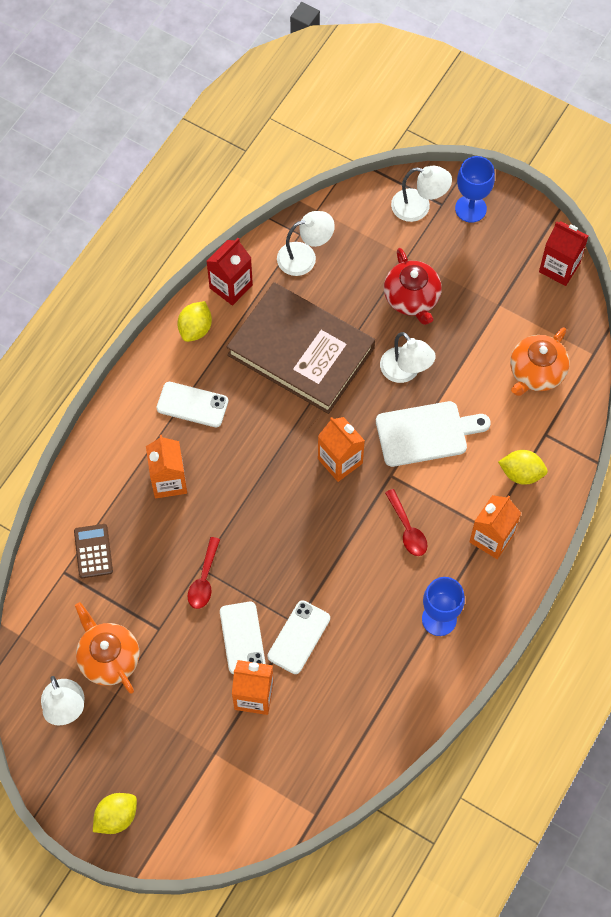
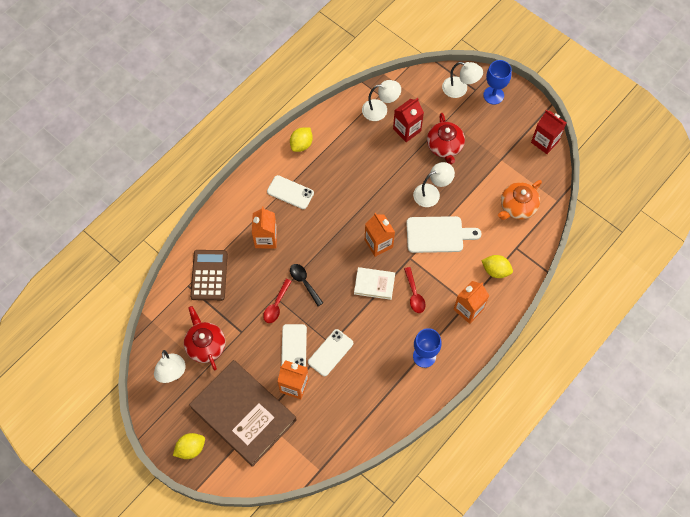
camera: 10 degrees right, 0 degrees up
brown calculator [74,524,113,578] -> brown calculator [190,250,228,301], size x1.54
orange teapot [75,602,139,694] -> red teapot [184,306,225,370]
red carton [207,238,253,306] -> red carton moved to [393,98,424,142]
brown book [227,282,375,414] -> brown book moved to [189,360,297,467]
white lamp [380,332,436,383] -> white lamp turned 90 degrees counterclockwise [413,162,455,207]
none -> black spoon [290,264,323,306]
none -> white book [354,267,395,300]

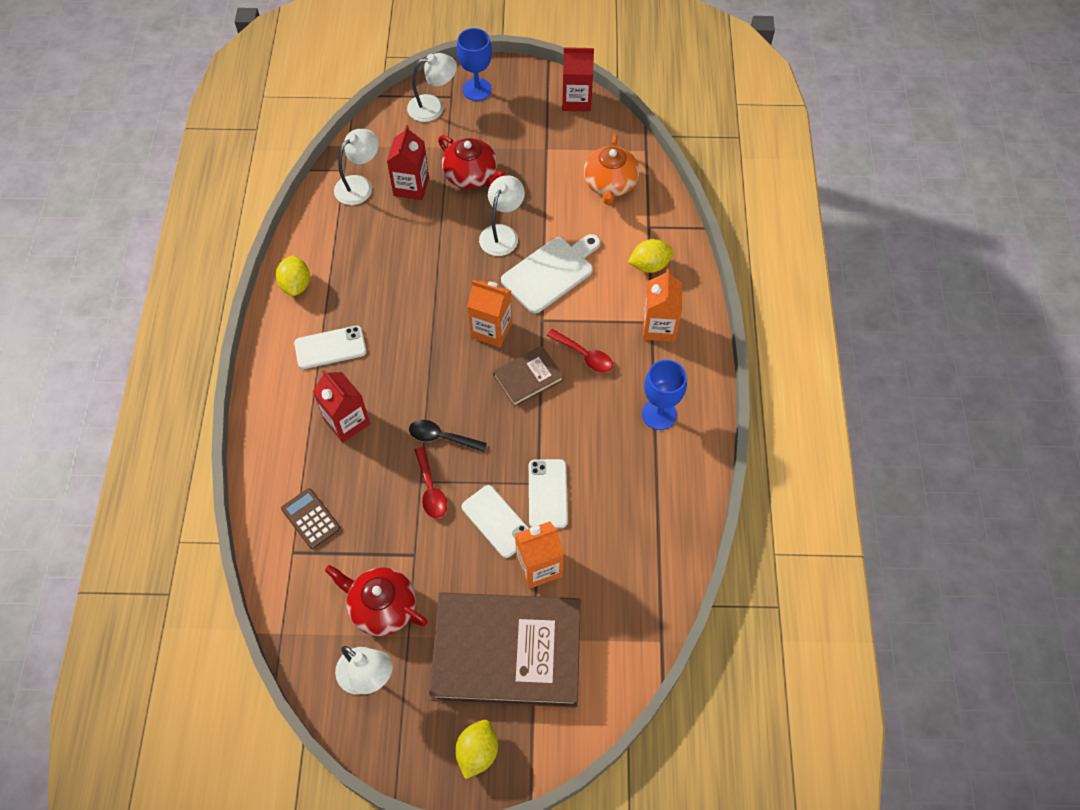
camera: 40 degrees left, 5 degrees down
brown calculator [190,250,228,301] -> brown calculator [281,488,340,549], size x0.65
orange carton [252,207,277,249] -> red carton [313,370,370,443]
white book [354,267,395,300] -> brown book [493,346,564,407]

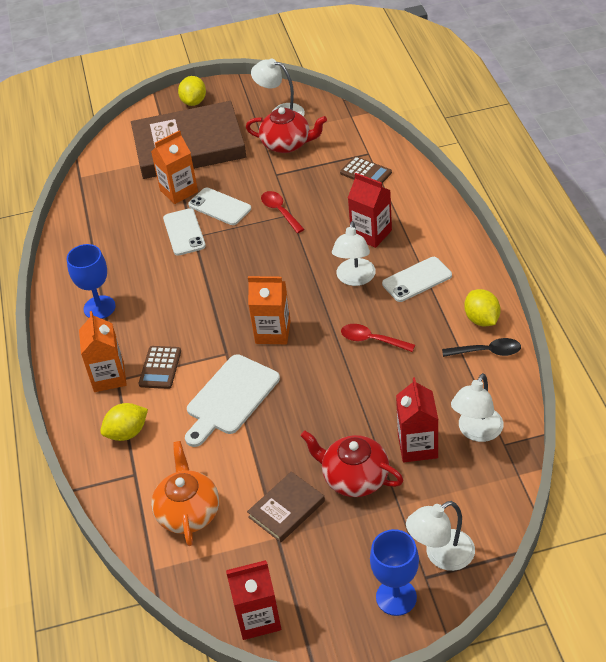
camera: 170 degrees right, 15 degrees down
black spoon [409,420,487,452] -> black spoon moved to [442,338,521,357]
white lamp [479,175,525,256] -> white lamp moved to [332,221,376,286]
brown book [493,346,564,407] -> brown book moved to [247,471,325,543]
red spoon [547,329,613,373] -> red spoon moved to [341,324,415,352]
none -> brown calculator [139,346,181,389]

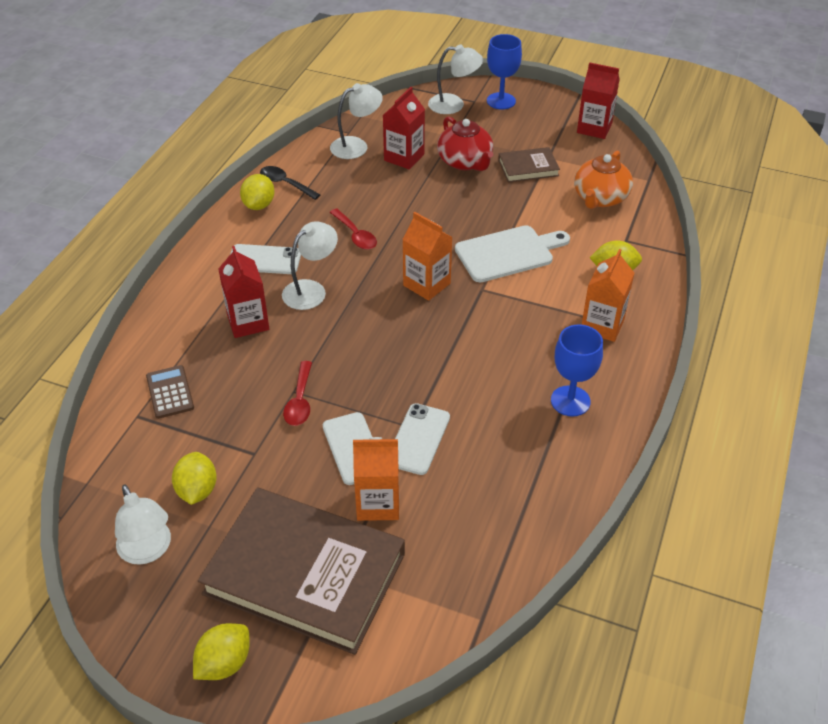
camera: 150 degrees left, 0 degrees up
brown calculator [139,346,181,389] -> none
red teapot [246,107,327,153] -> yellow lemon [172,452,217,505]

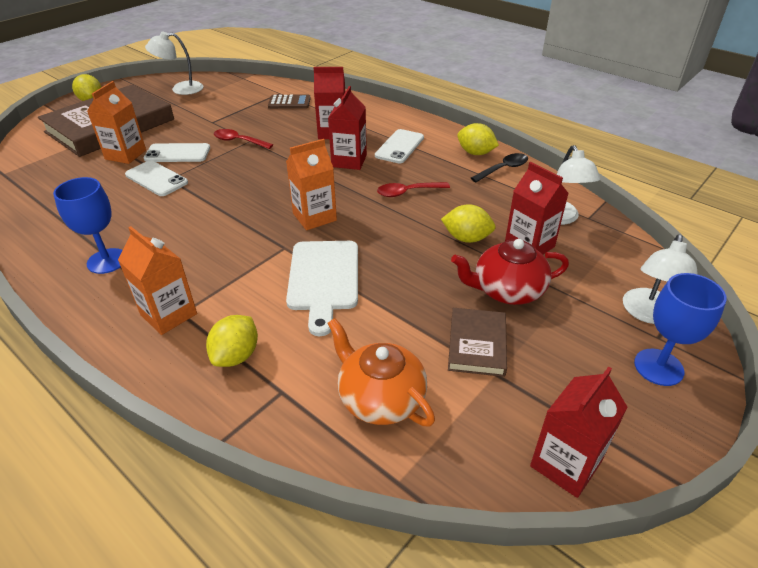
camera: 110 degrees right, 5 degrees down
yellow lemon [172,452,217,505] -> yellow lemon moved to [441,204,496,243]
white lamp [282,221,338,310] -> red carton [328,86,367,170]

